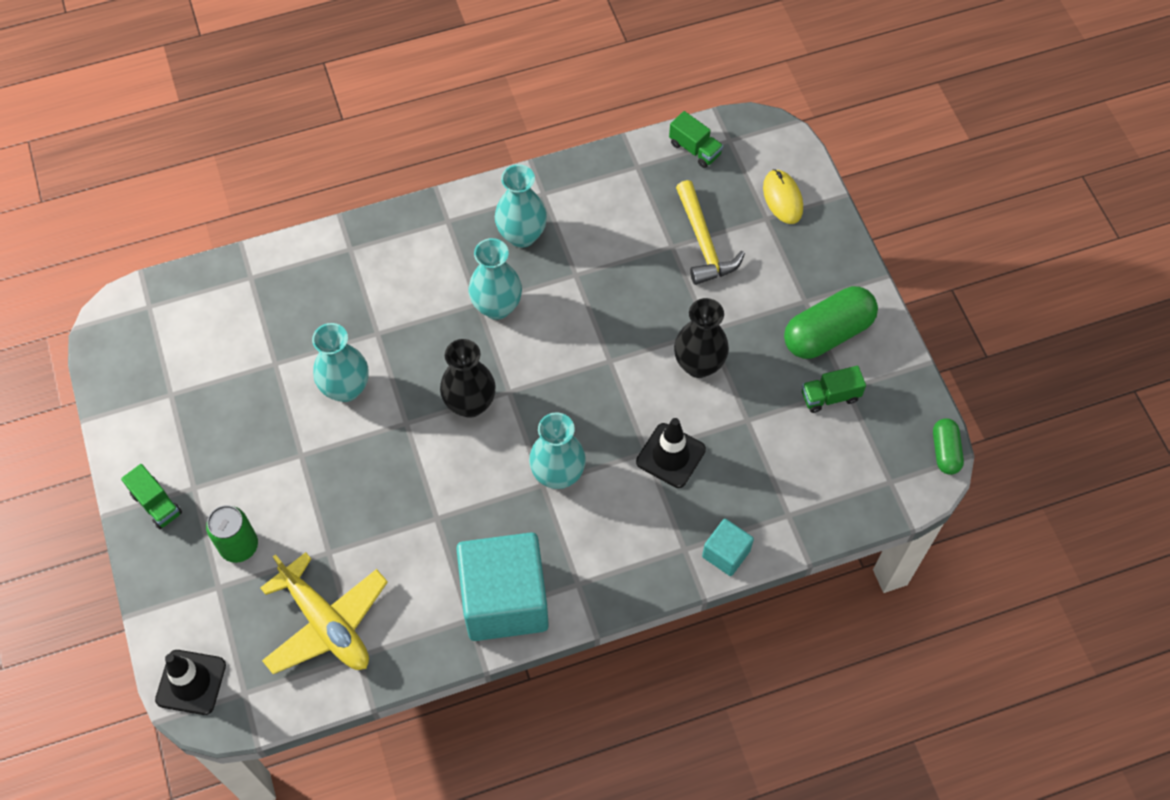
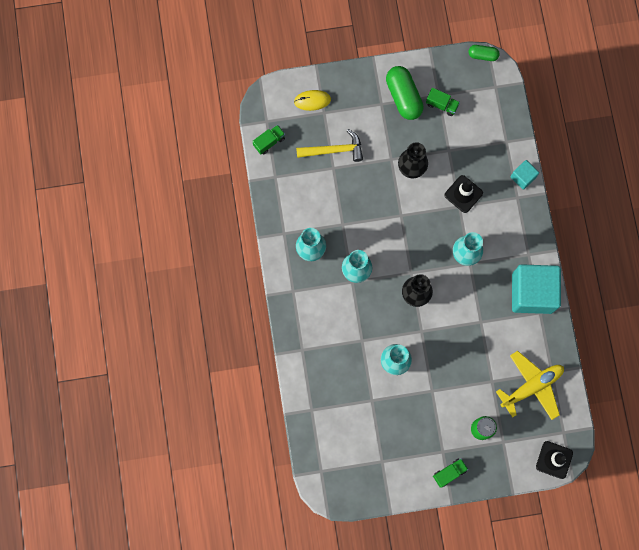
camera: 80 degrees left, 15 degrees up
green truck [802,366,866,413] -> green truck turned 60 degrees counterclockwise [426,88,460,116]

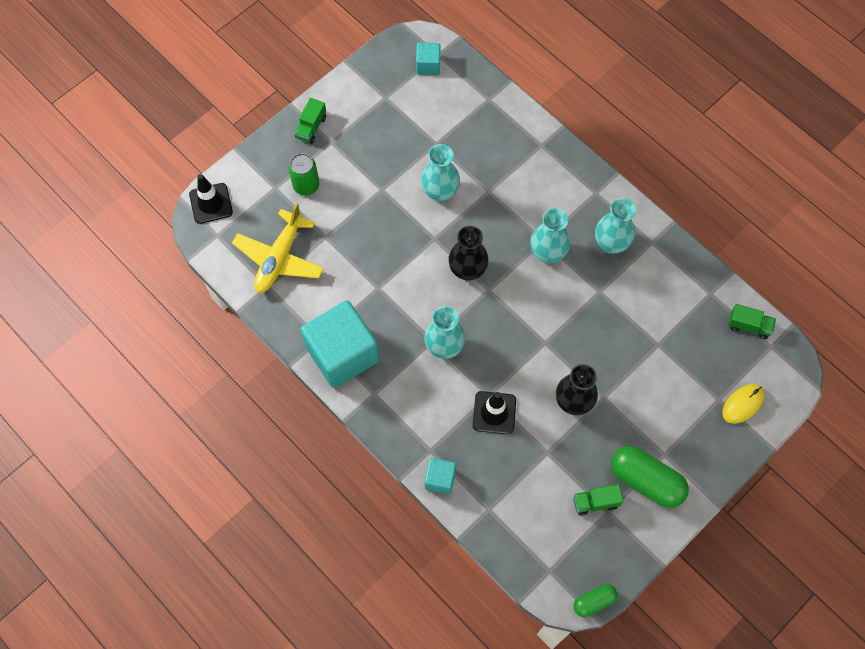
camera: 145 degrees right, 10 degrees down
green truck [252,125,285,155] -> green truck turned 90 degrees counterclockwise [728,304,776,339]
yellow hammer [296,129,363,162] -> none
none -> turquoise cube [416,42,440,75]

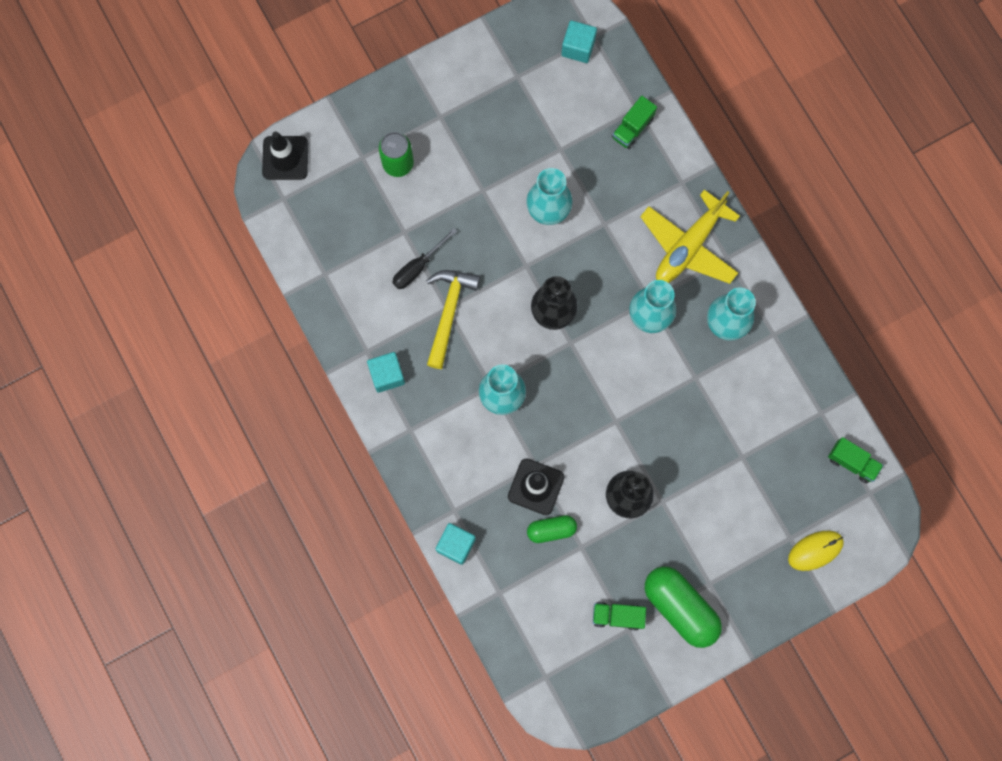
camera: 15 degrees right, 10 degrees up
yellow plane [232,203,324,293] -> yellow plane moved to [640,190,740,284]
green truck [294,98,326,144] -> green truck moved to [612,96,657,149]
turquoise cube [300,300,379,388] -> turquoise cube [367,352,405,393], size x0.47
green capsule [573,584,617,617] -> green capsule moved to [527,515,577,543]
none -> black screwdriver [393,228,457,289]
none -> yellow hammer [426,270,480,369]

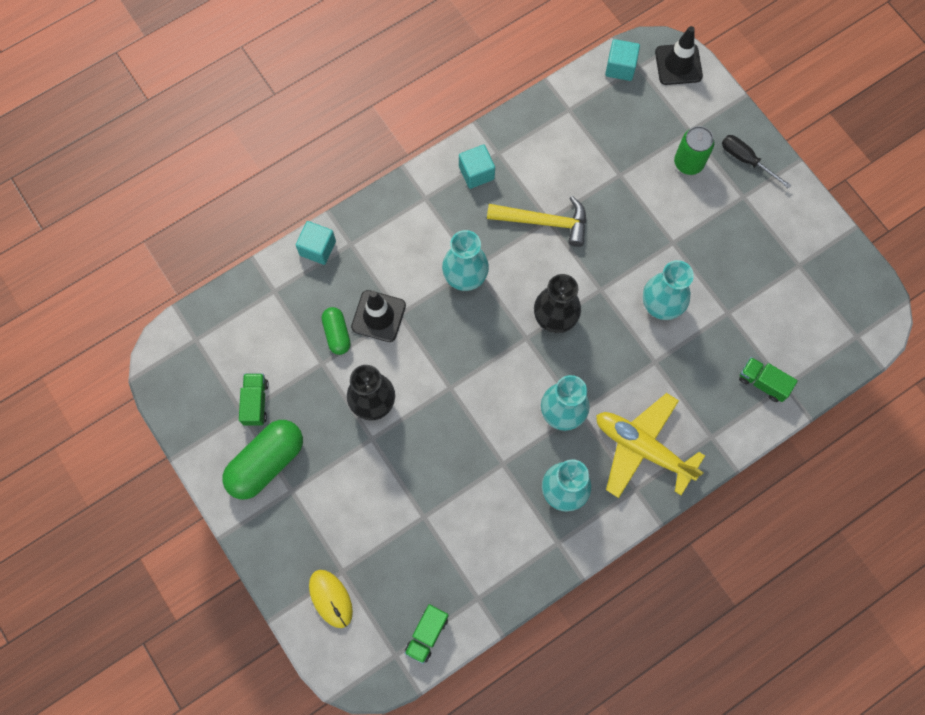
camera: 85 degrees right, 5 degrees down
black screwdriver [393,228,457,289] -> black screwdriver moved to [722,135,791,189]
turquoise cube [561,20,597,63] -> turquoise cube moved to [605,39,640,81]

